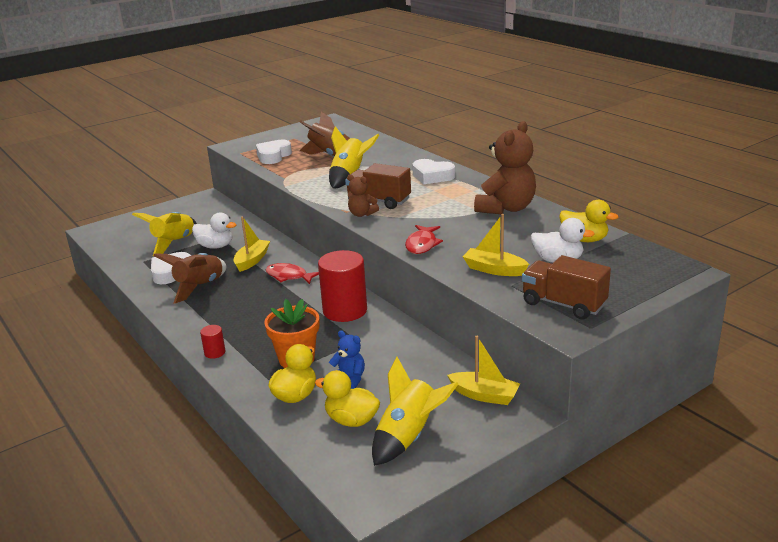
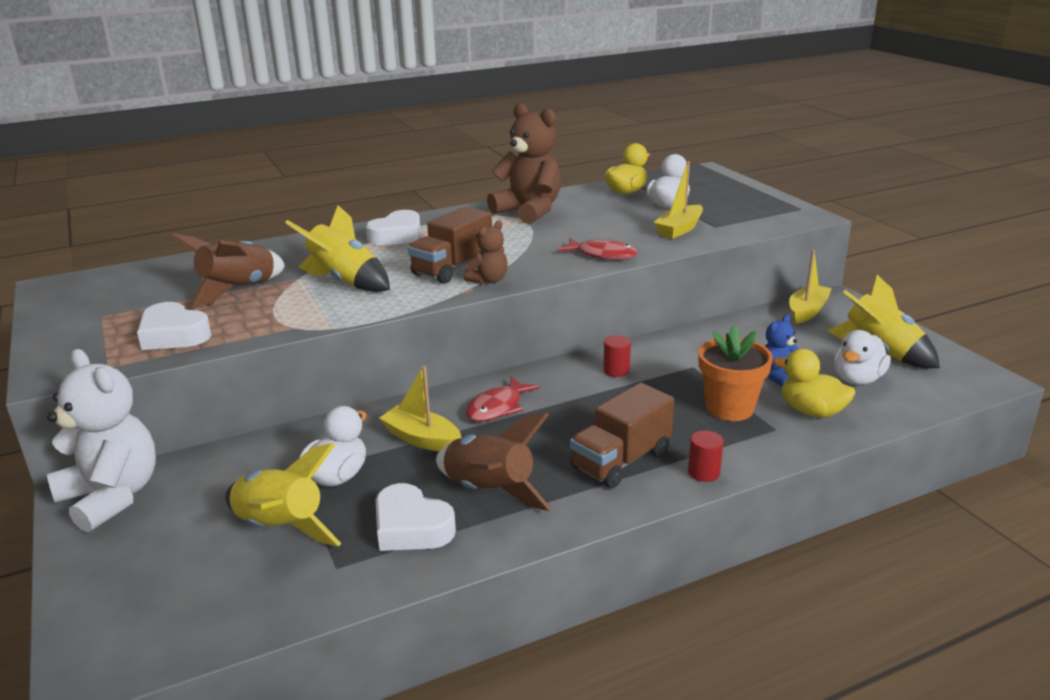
camera: 80 degrees left, 0 degrees up
yellow duck [315,370,380,427] -> white duck [834,330,891,385]
red cylinder [318,250,367,322] -> red cylinder [603,335,631,377], size x0.44
brown truck [522,255,611,320] -> brown truck moved to [570,383,674,488]
none -> white teddy bear [47,349,156,533]

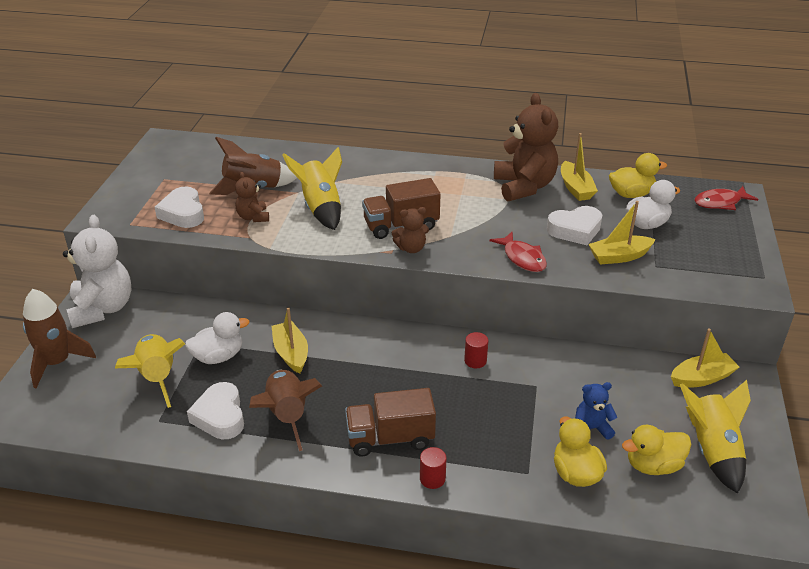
camera: 35 degrees right, 10 degrees up
white heart [366,210,421,245] -> white heart moved to [547,206,602,245]
red fish [466,376,539,422] -> red fish moved to [694,186,758,210]
orange flower pot [699,325,773,421] -> none
white duck [834,330,891,385] -> yellow duck [622,425,691,475]
none -> brown rocket [23,289,96,388]
none -> brown teddy bear [235,172,269,222]
none -> yellow boat [561,133,598,201]

